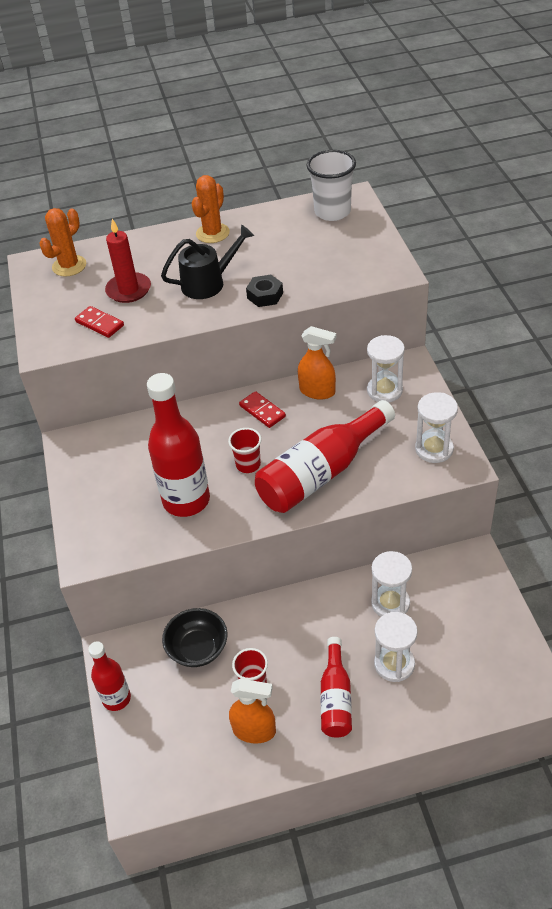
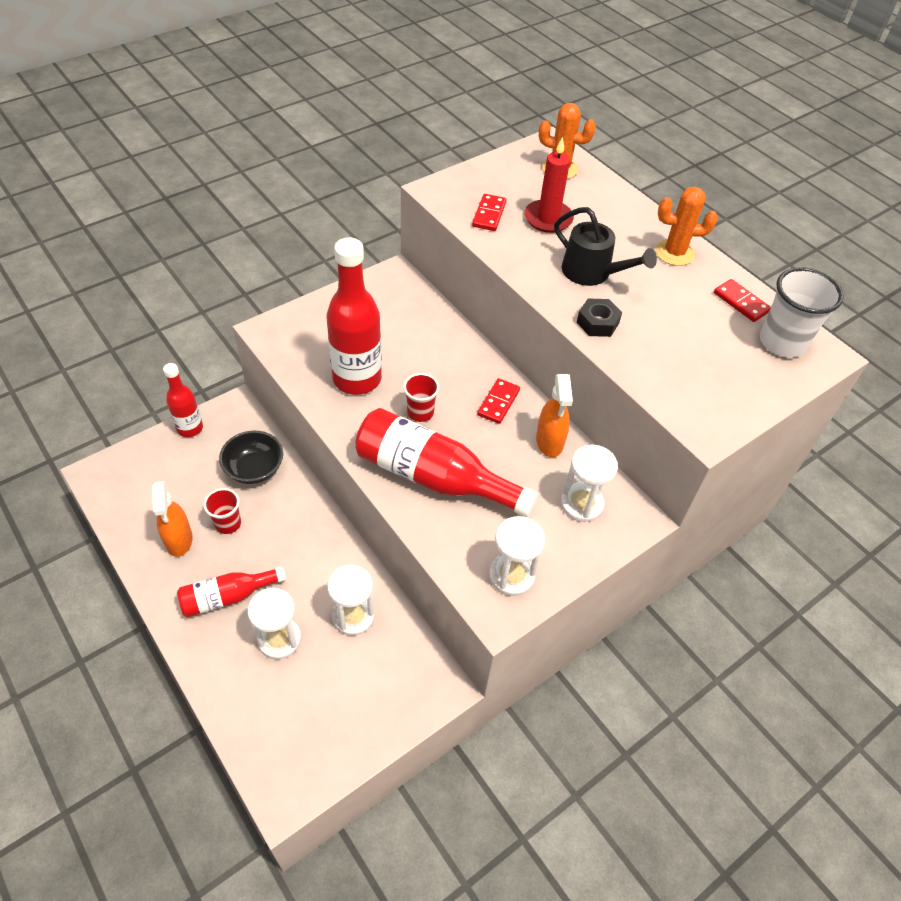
camera: 60 degrees right, 5 degrees up
none -> red domino [714,279,771,322]

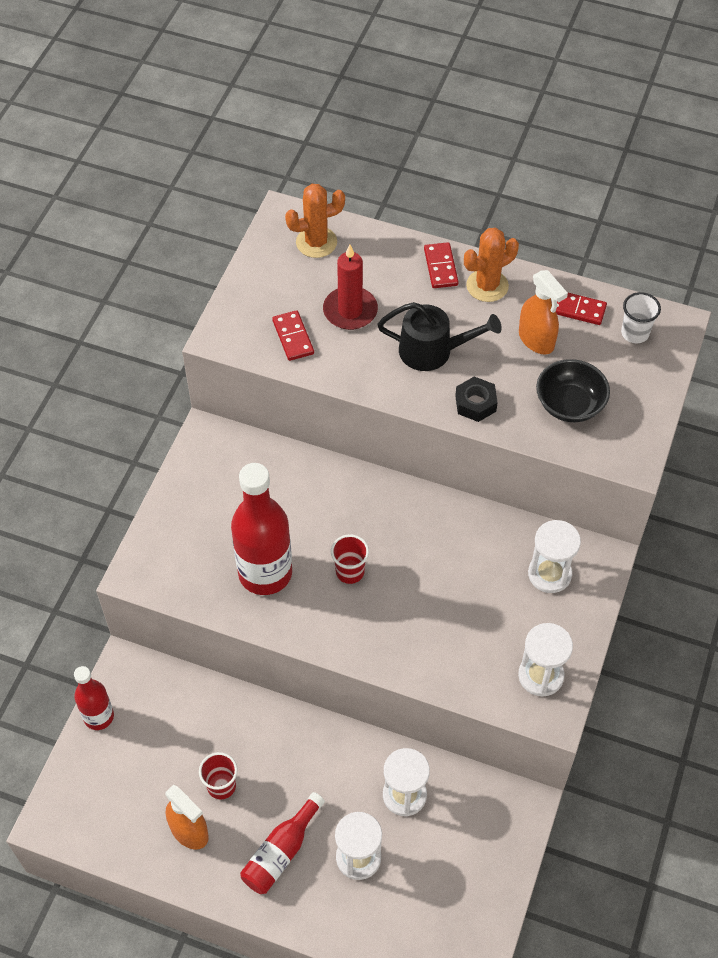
camera: 30 degrees left, 5 degrees up
black bowl [219,431,283,484] -> black bowl moved to [536,359,610,422]
red bottle [355,408,538,517] -> none
red domino [477,378,520,424] -> red domino moved to [424,242,459,288]
orange spray bottle [536,374,573,457] -> orange spray bottle moved to [519,270,568,355]
white cup [760,267,844,357] -> white cup [621,292,661,343], size x0.60

